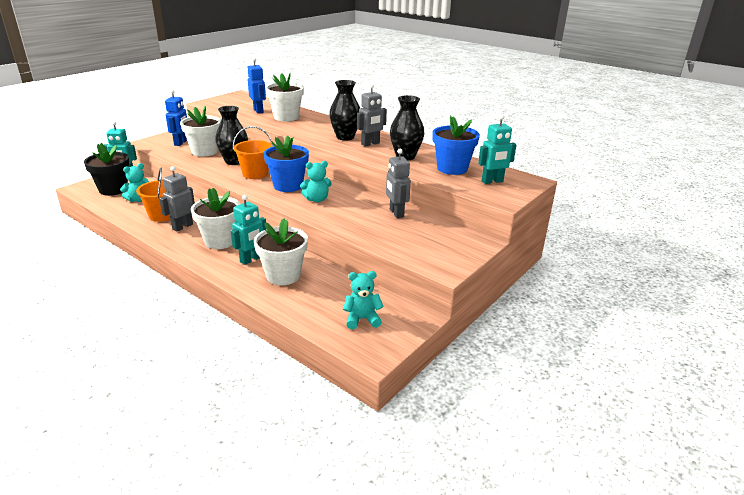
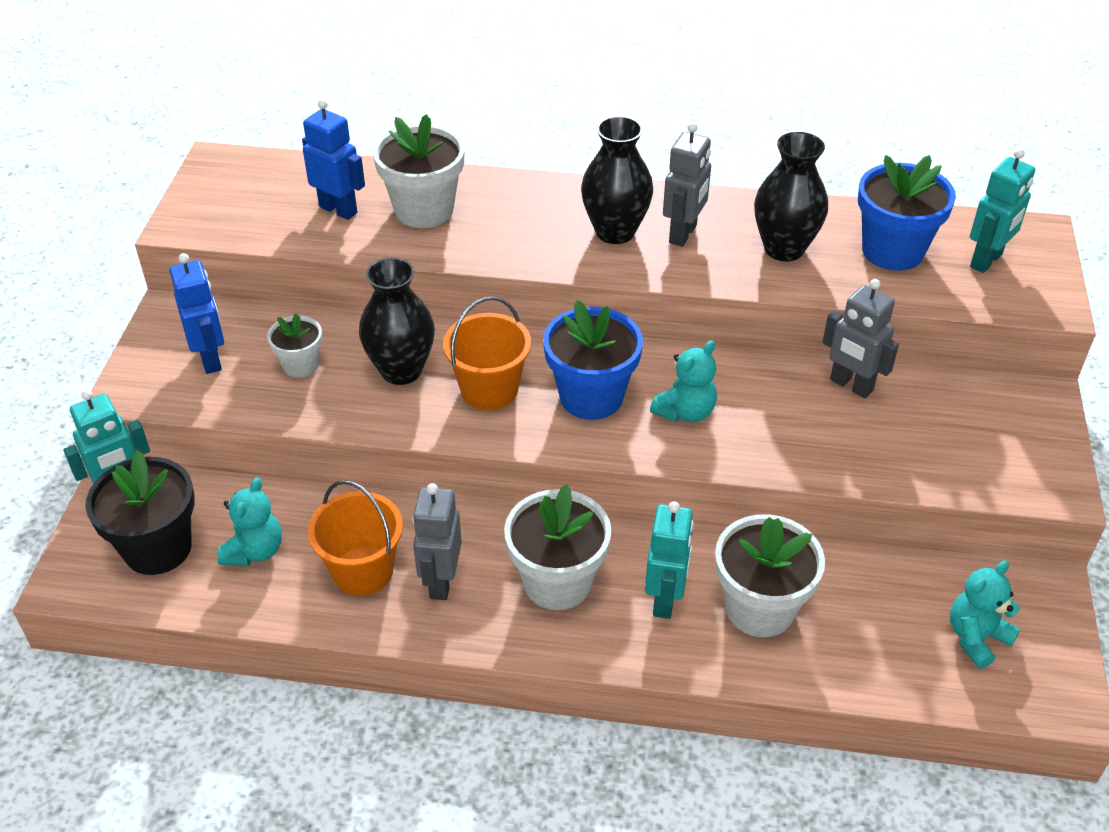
camera: 30 degrees left, 15 degrees up
white flower pot [180,106,221,157] -> white flower pot [267,313,322,378], size x0.57

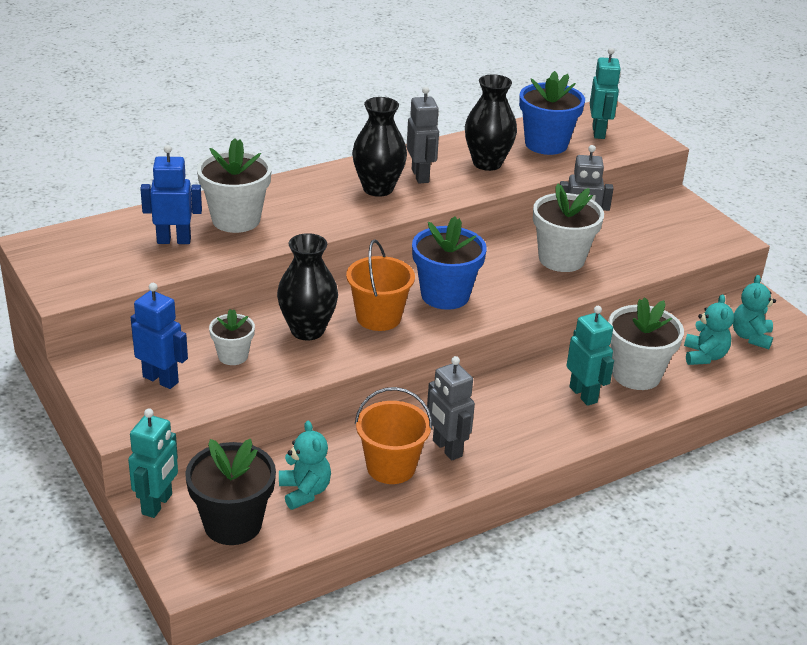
camera: 40 degrees left, 10 degrees down
white flower pot [504,484,612,610] -> white flower pot moved to [533,184,604,272]
turquoise teddy bear [650,340,717,422] -> turquoise teddy bear moved to [684,294,734,365]

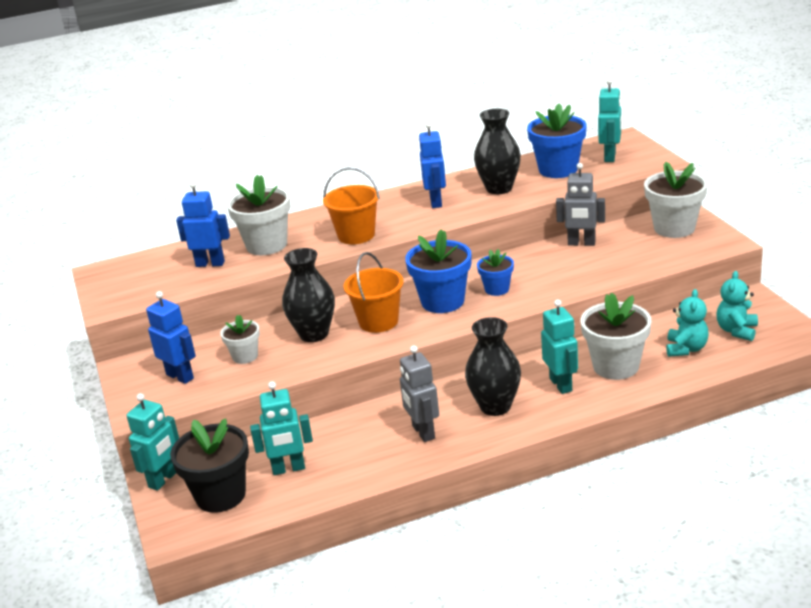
camera: 15 degrees right, 5 degrees down
turquoise teddy bear [279,421,331,510] -> turquoise robot [250,381,313,475]
black vase [352,97,407,197] -> black vase moved to [465,317,521,416]
orange bucket [355,387,432,484] -> orange bucket moved to [323,167,380,244]
grey robot [407,86,439,183] -> blue robot [419,122,446,208]
white flower pot [533,184,604,272] -> white flower pot moved to [644,162,708,238]
none -> blue flower pot [477,249,514,296]

